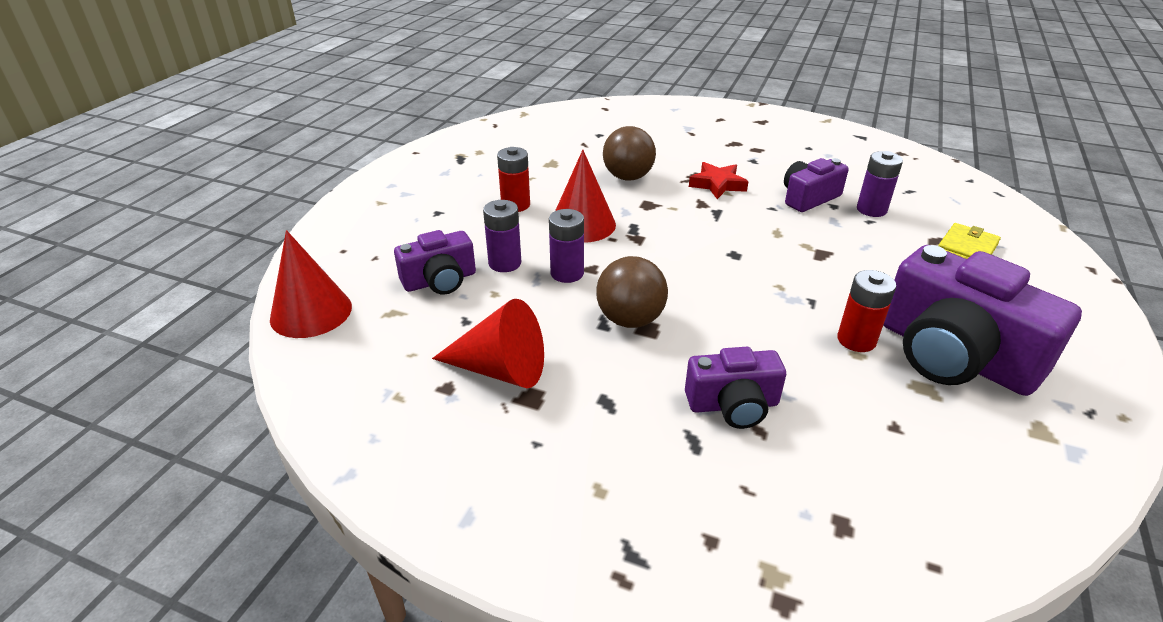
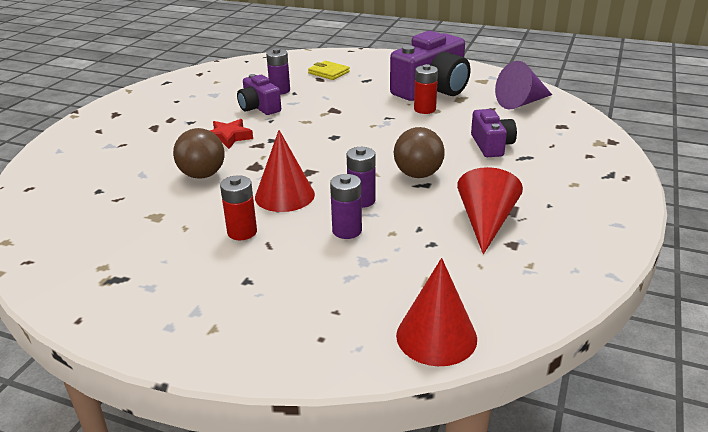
camera: 90 degrees left, 5 degrees down
purple camera [394,230,476,295] -> none
none -> purple cone [495,61,552,110]

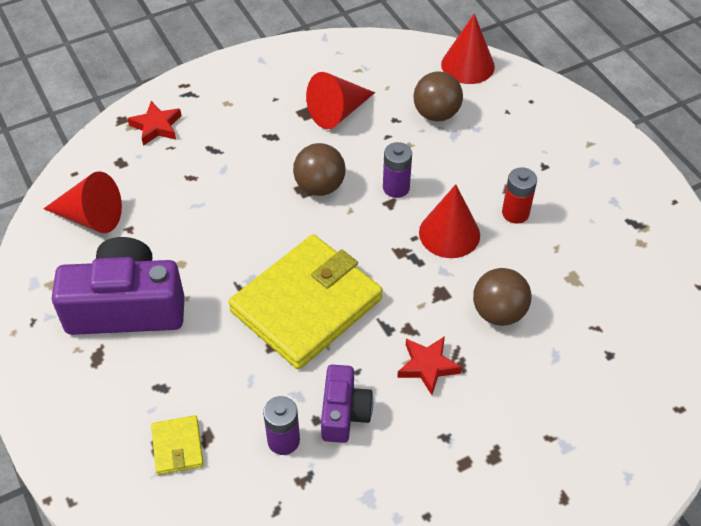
camera: 140 degrees left, 20 degrees up
purple battery [330,174,362,239] -> none
red battery [414,64,438,114] -> none
purple camera [471,109,517,157] -> none
purple cone [495,61,552,110] -> red cone [43,171,122,233]
none -> red star [127,101,181,146]
none -> yellow wallet [228,234,383,370]
none -> brown ball [413,71,463,122]

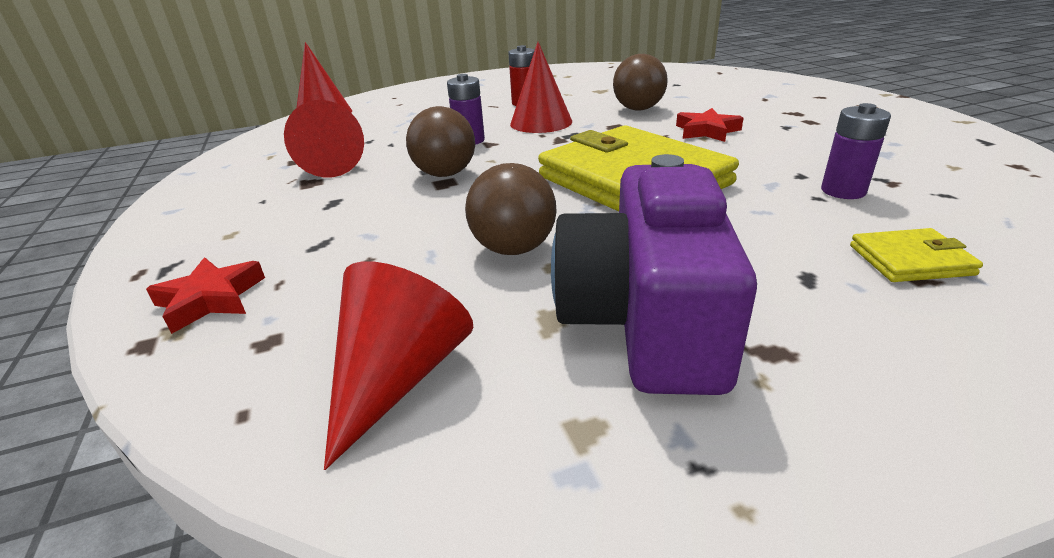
camera: 80 degrees left, 20 degrees down
purple camera [321,365,373,443] -> none
brown ball [413,71,463,122] -> brown ball moved to [465,163,557,255]

